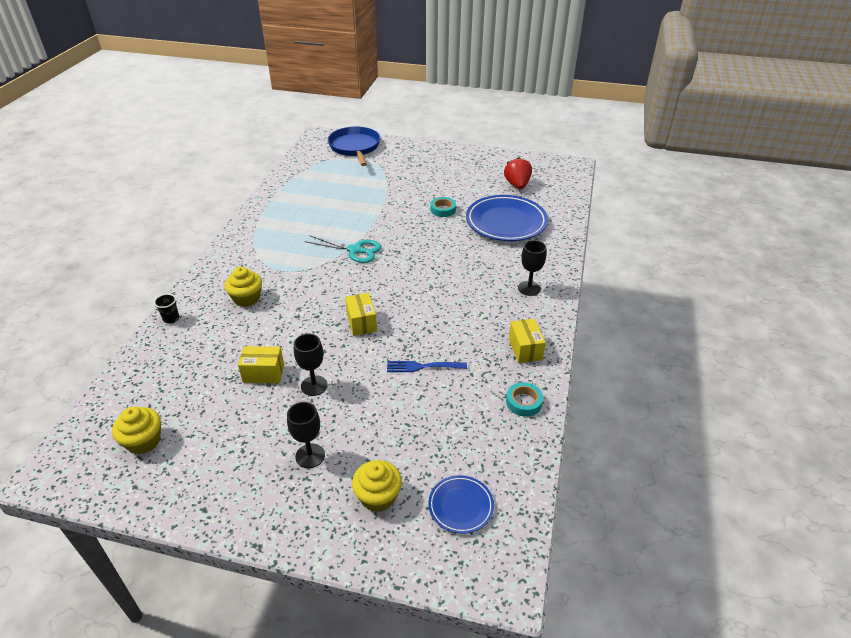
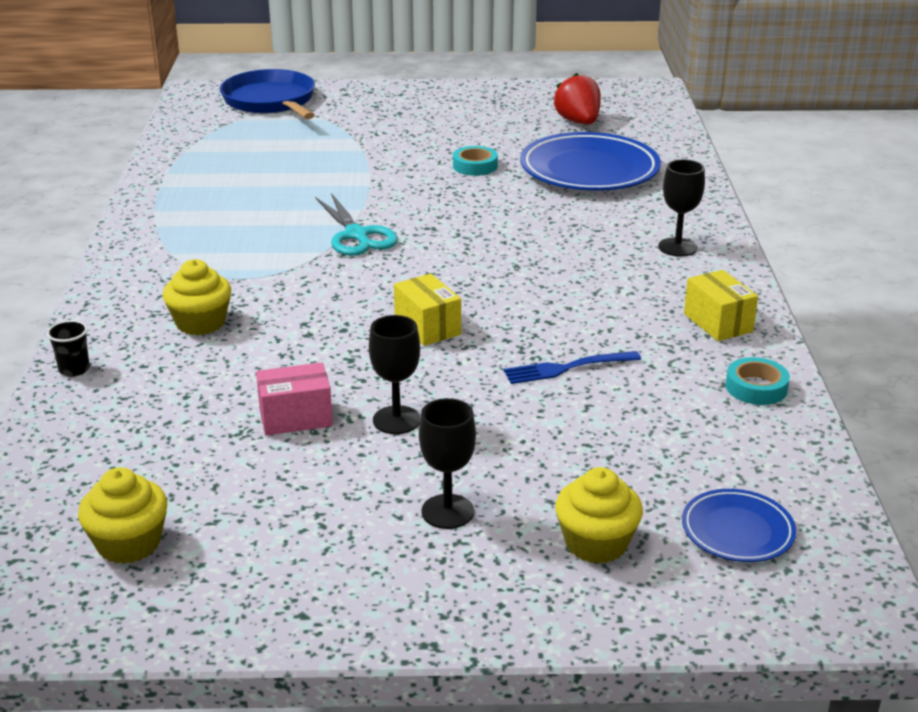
camera: 15 degrees left, 10 degrees down
yellow box [238,346,284,383] -> pink box [256,362,333,436]
turquoise scissors [305,235,381,263] -> turquoise scissors turned 60 degrees clockwise [315,193,398,256]

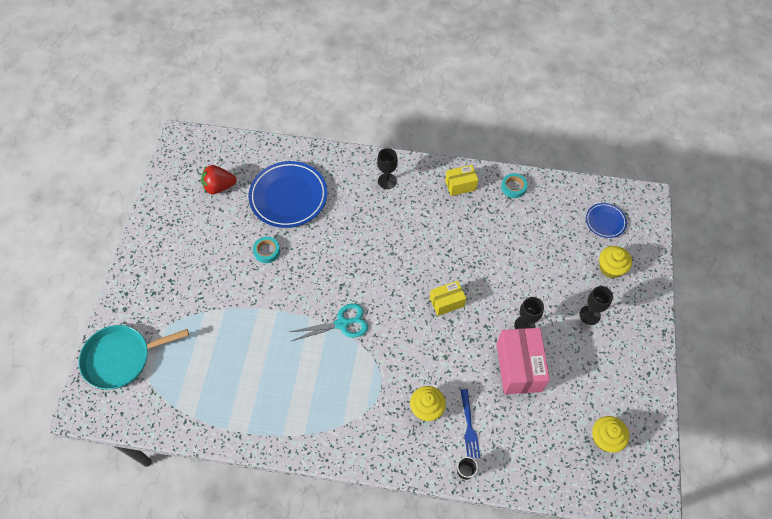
camera: 80 degrees left, 30 degrees up
blue pan [219,69,315,119] -> turquoise pan [79,325,189,389]
pink box [256,362,333,436] -> pink box [497,328,550,394], size x1.76
blue fork [504,351,641,384] -> blue fork moved to [460,389,480,458]

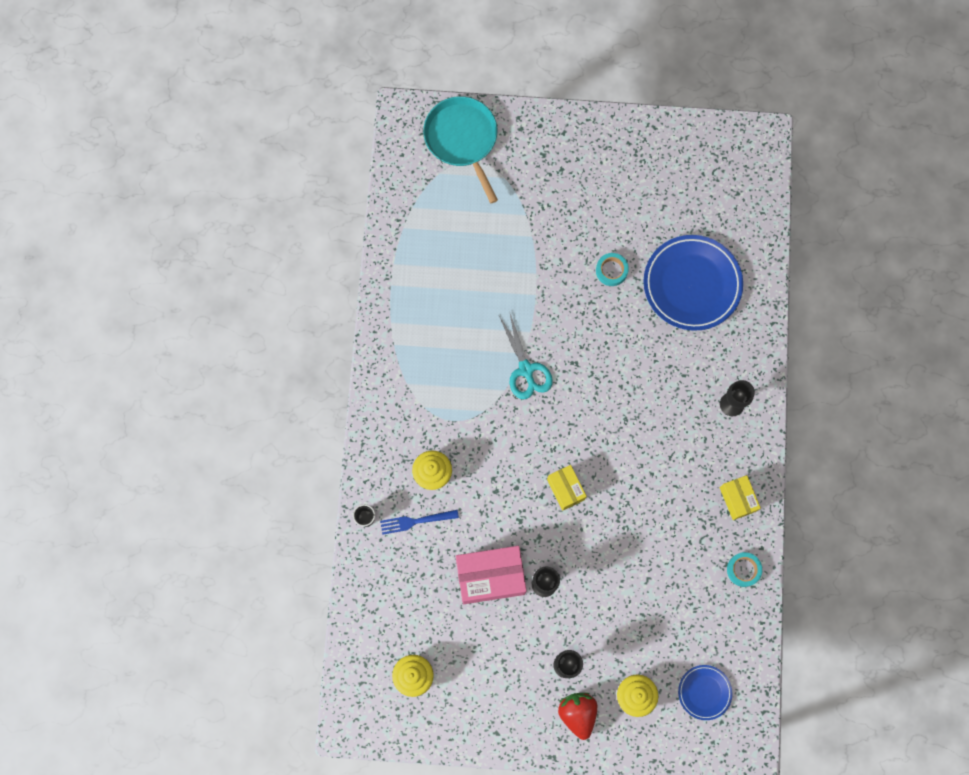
camera: 85 degrees right, 15 degrees up
red strawberry [201,165,237,194] -> red strawberry moved to [558,693,597,740]

